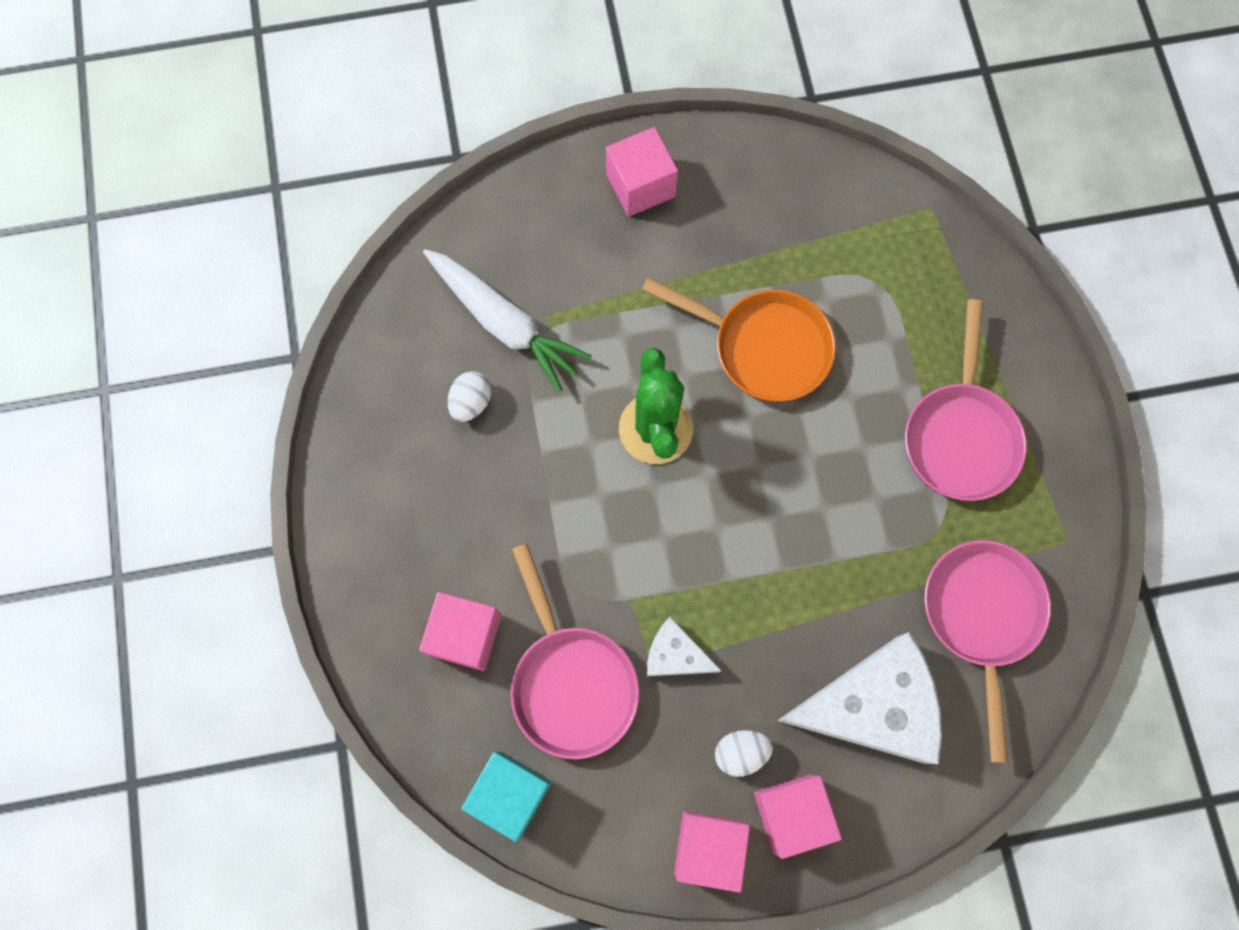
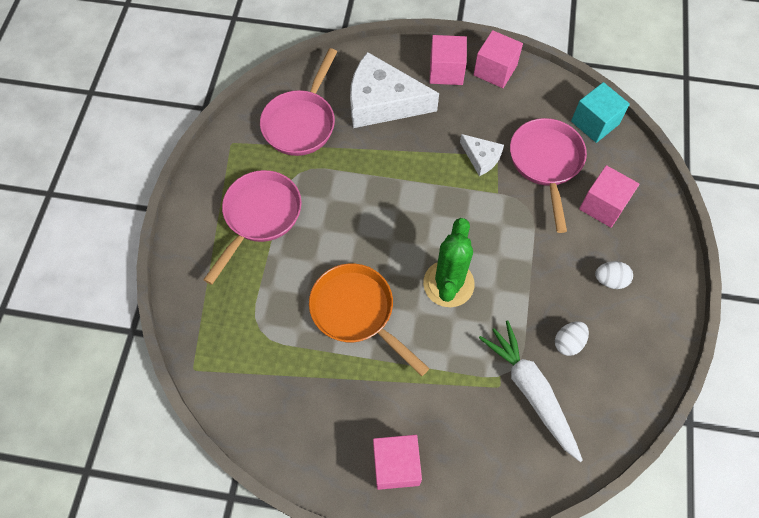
camera: 160 degrees left, 10 degrees down
white egg [715,730,773,777] -> white egg moved to [595,261,633,289]

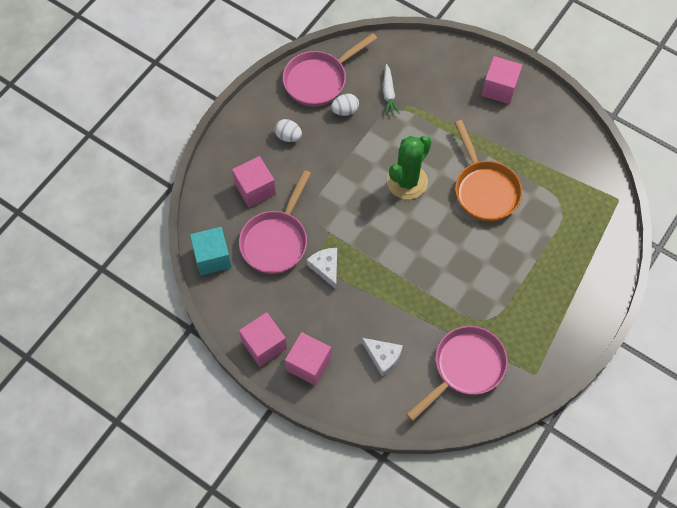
camera: 155 degrees left, 0 degrees up
pink pan [203,170,302,285] -> pink pan moved to [283,33,377,107]
white cheese [350,52,439,128] -> white cheese [362,338,403,377], size x0.49
white carrot [479,321,583,462] -> white carrot [383,64,400,115], size x0.54

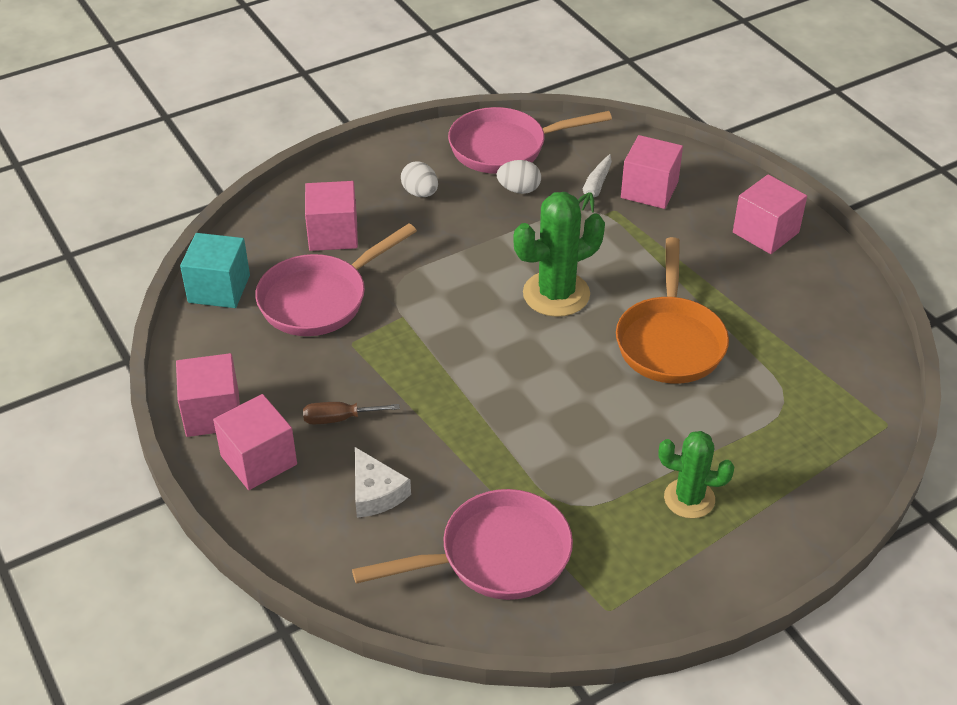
camera: 25 degrees right, 20 degrees down
white cheese [306,248,337,289] -> none
none -> brown screwdriver [303,402,400,424]
none -> pink cube [621,135,683,209]
none -> green cactus [658,431,735,519]

